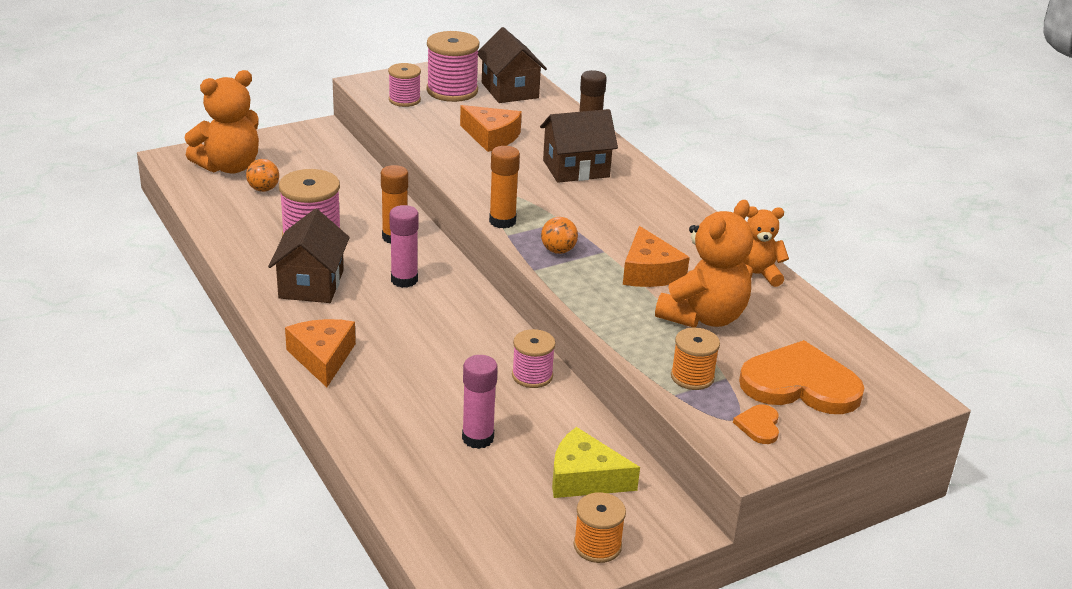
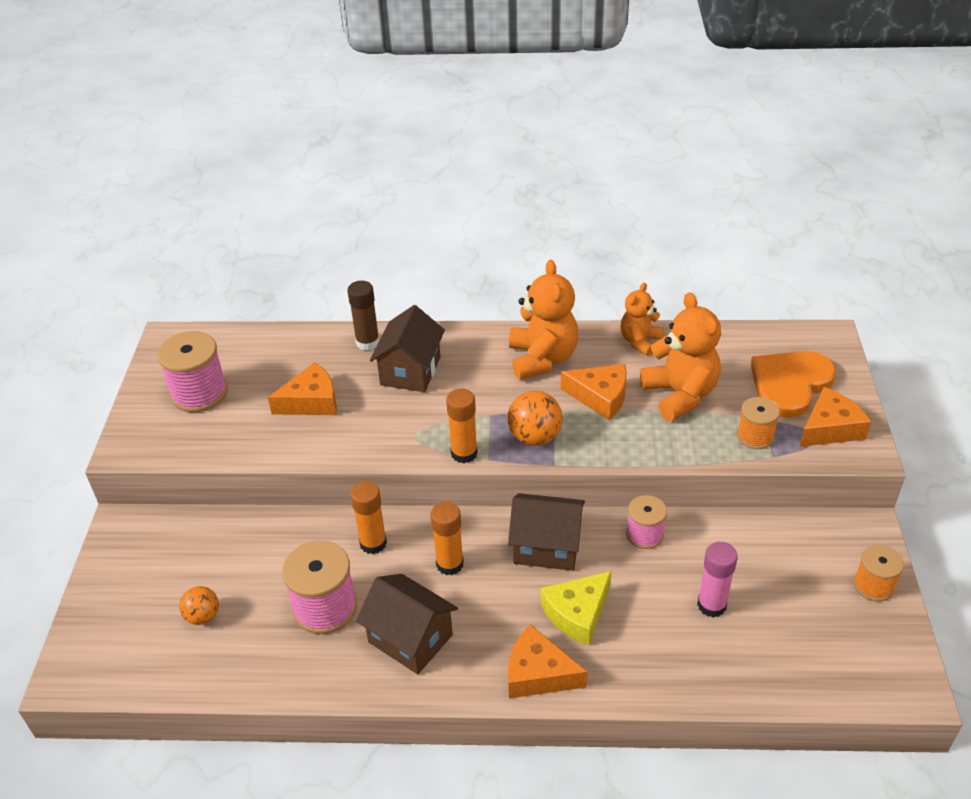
camera: 55 degrees left, 10 degrees up
orange teddy bear [185,70,259,174] -> orange teddy bear moved to [509,260,578,380]
pink spool [388,63,421,107] -> none
pink glue stick [389,205,419,288] -> orange glue stick [430,501,464,575]
brown house [478,27,547,103] -> brown house moved to [508,493,585,571]
orange ball [541,217,578,254] -> orange ball [507,391,563,446], size x1.57
yellow cheese [552,427,640,498] -> yellow cheese moved to [541,571,611,646]
orange heart [733,405,779,444] -> orange cheese [800,387,871,447]

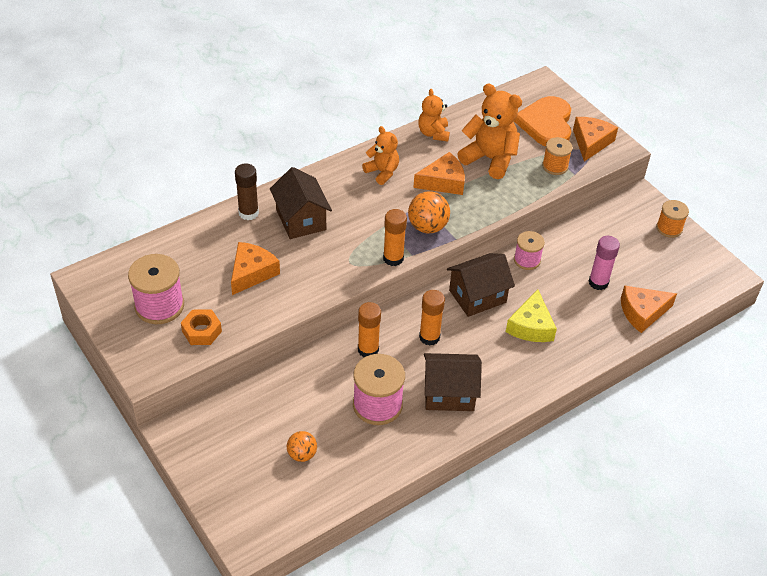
camera: 40 degrees left, 5 degrees up
orange cheese [508,624,588,698] -> orange cheese moved to [621,286,677,333]
orange teddy bear [509,260,578,380] -> orange teddy bear [362,126,399,185], size x0.61
none -> orange nut [181,310,222,345]

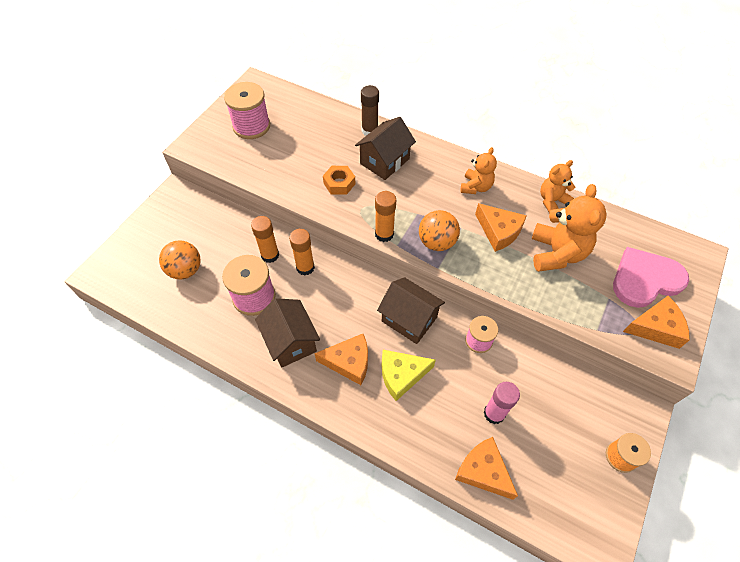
camera: 65 degrees right, 10 degrees up
orange nut [181,310,222,345] -> orange nut moved to [323,166,355,195]
orange cheese [231,242,280,295] -> orange cheese moved to [314,334,368,385]
orange ball [287,431,317,462] -> orange ball [159,240,201,280], size x1.57
orange glue stick [419,290,445,346] -> orange glue stick moved to [251,216,279,263]
orange heart [514,96,571,147] -> pink heart [613,247,689,308]
orange spool [542,137,573,175] -> none

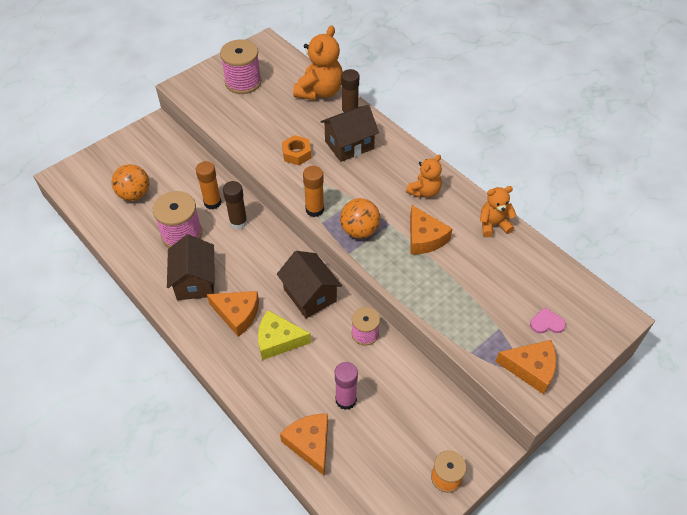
camera: 20 degrees right, 5 degrees down
orange glue stick [289,229,315,275] -> brown glue stick [223,181,248,229]
orange teddy bear [532,184,606,272] -> orange teddy bear moved to [293,25,343,100]
pink heart [613,247,689,308] -> pink heart [530,307,566,334], size x0.43

